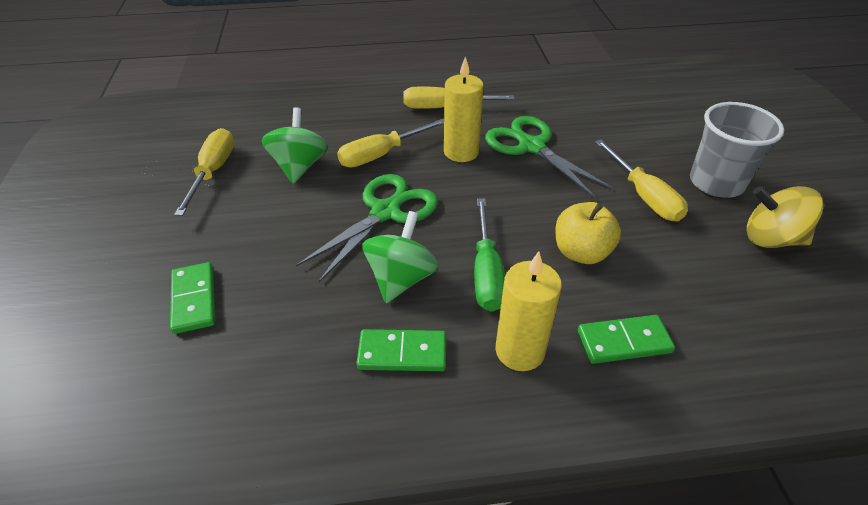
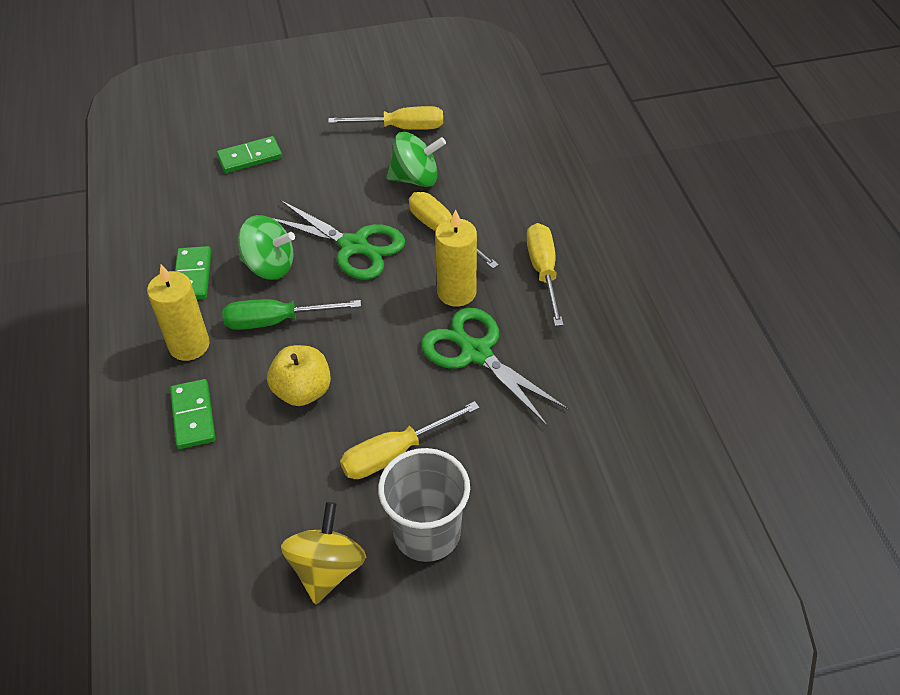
camera: 85 degrees right, 5 degrees up
green scissors [485,116,614,198] -> green scissors turned 90 degrees counterclockwise [421,308,569,426]

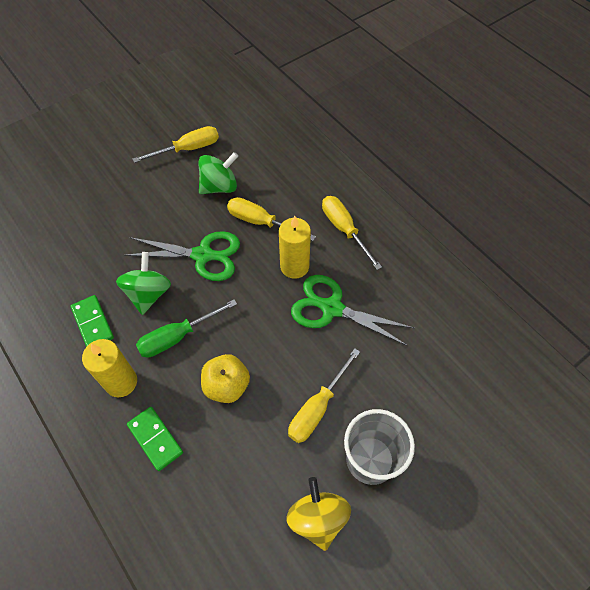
camera: 25 degrees left, 10 degrees up
green domino [217,136,282,173] -> none
green spinning top [238,215,295,280] -> green spinning top turned 75 degrees counterclockwise [116,252,171,315]

